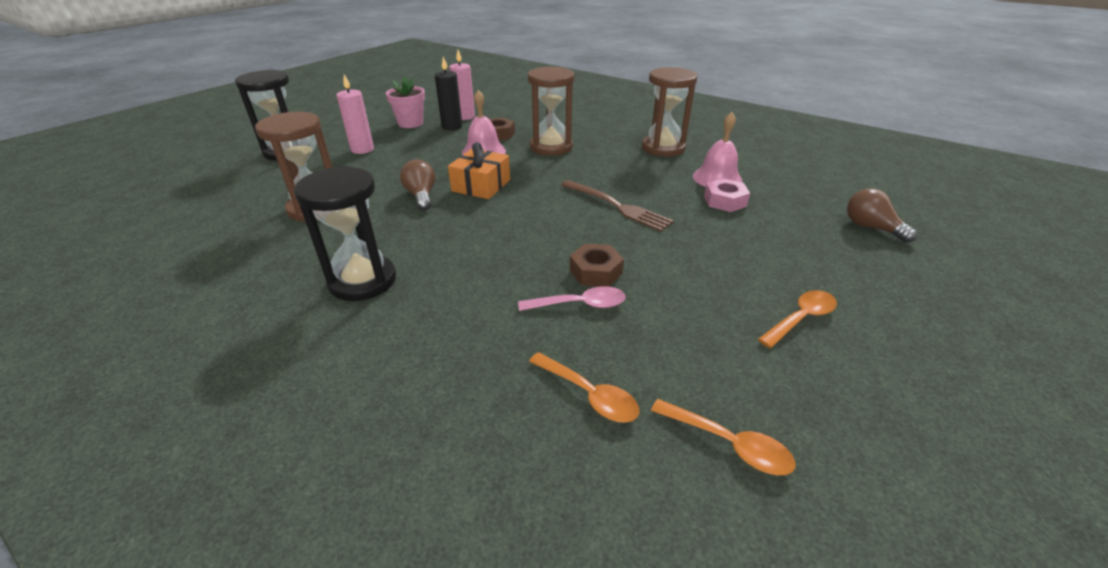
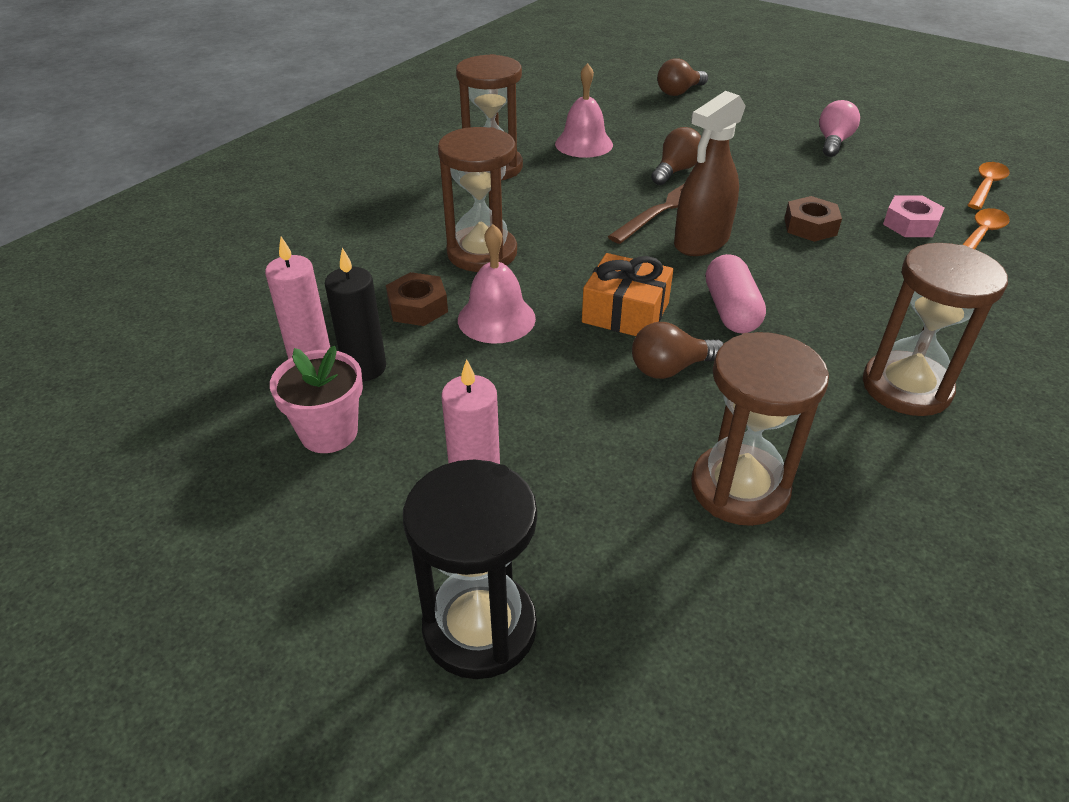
camera: 90 degrees left, 5 degrees up
black hourglass [294,166,396,301] -> brown hourglass [863,243,1008,416]
pink spoon [518,286,626,311] -> none
pink nut [704,178,750,212] -> pink nut moved to [883,195,945,237]
orange spoon [758,290,837,348] -> pink light bulb [819,100,860,157]
none -> brown light bulb [651,127,701,185]
none -> brown spray bottle [674,91,746,256]
none -> pink capsule [706,254,766,333]

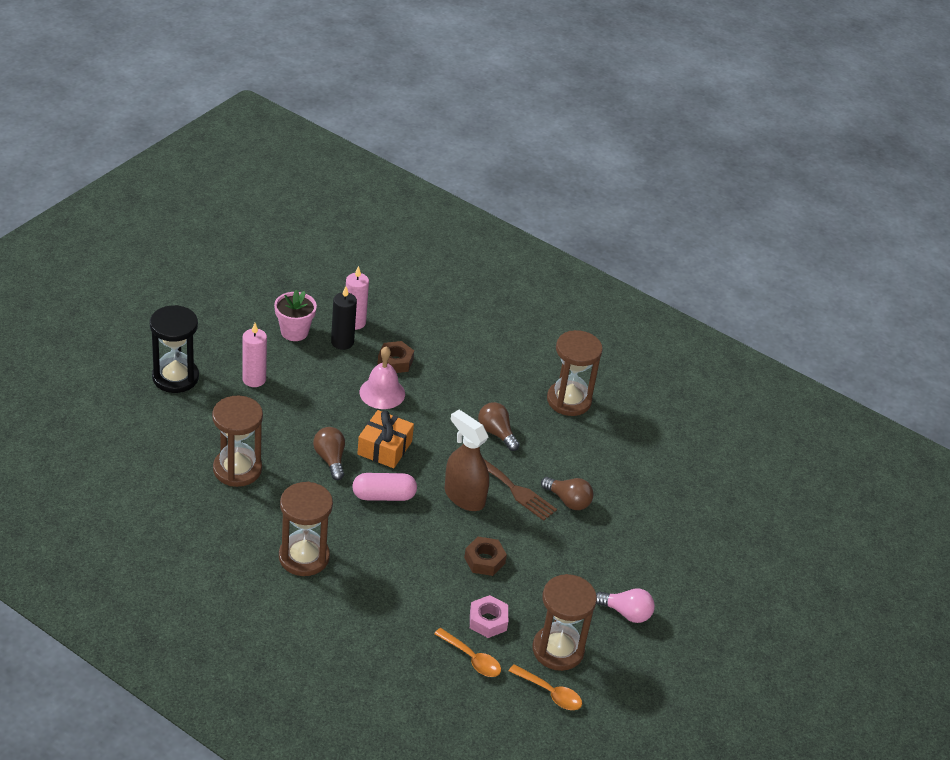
camera: 85 degrees right, 0 degrees up
brown hourglass [438,127,517,272] -> brown hourglass moved to [533,574,597,671]
pink bell [555,63,613,158] -> none
brown light bulb [657,58,708,96] -> brown light bulb moved to [478,402,520,451]

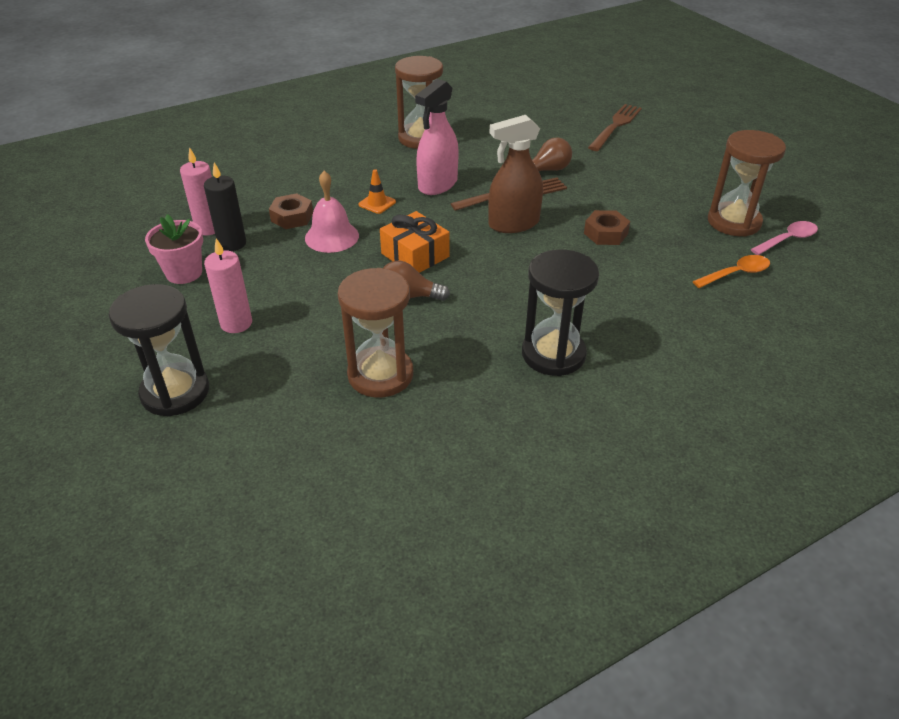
camera: 60 degrees left, 0 degrees up
brown hourglass [279,482,333,576] -> black hourglass [522,249,599,376]
pink capsule [352,473,417,501] -> none
pink nut [470,595,508,638] -> none
brown light bulb [478,402,520,451] -> pink spray bottle [415,79,459,195]
orange spoon [509,664,582,710] -> pink spoon [751,221,818,255]
pink light bulb [596,588,655,623] -> none
none -> orange traffic cone [358,169,396,214]
none -> brown fork [588,104,642,151]

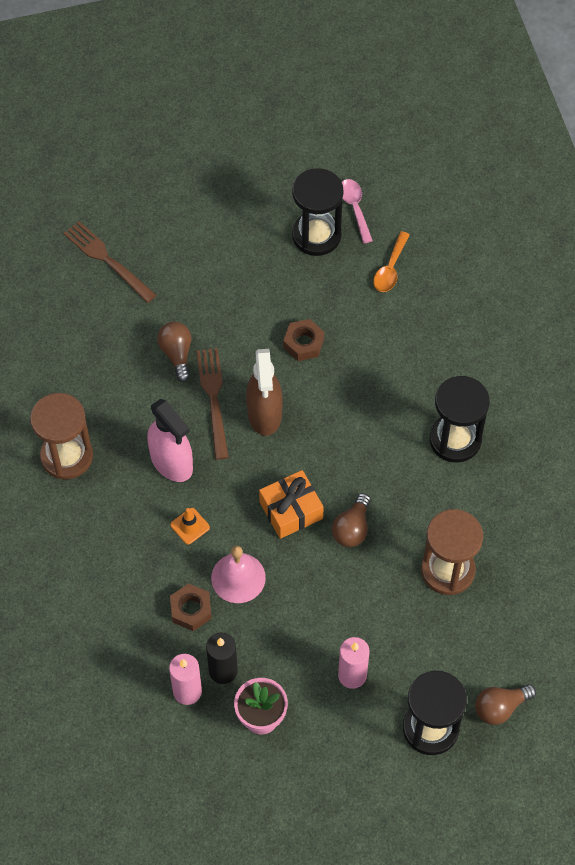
camera: 75 degrees left, 20 degrees up
orange spoon [693,255,770,288] -> orange spoon turned 150 degrees counterclockwise [373,231,410,292]
brown hourglass [708,130,786,237] -> black hourglass [292,168,344,256]
none -> brown light bulb [475,684,536,725]

